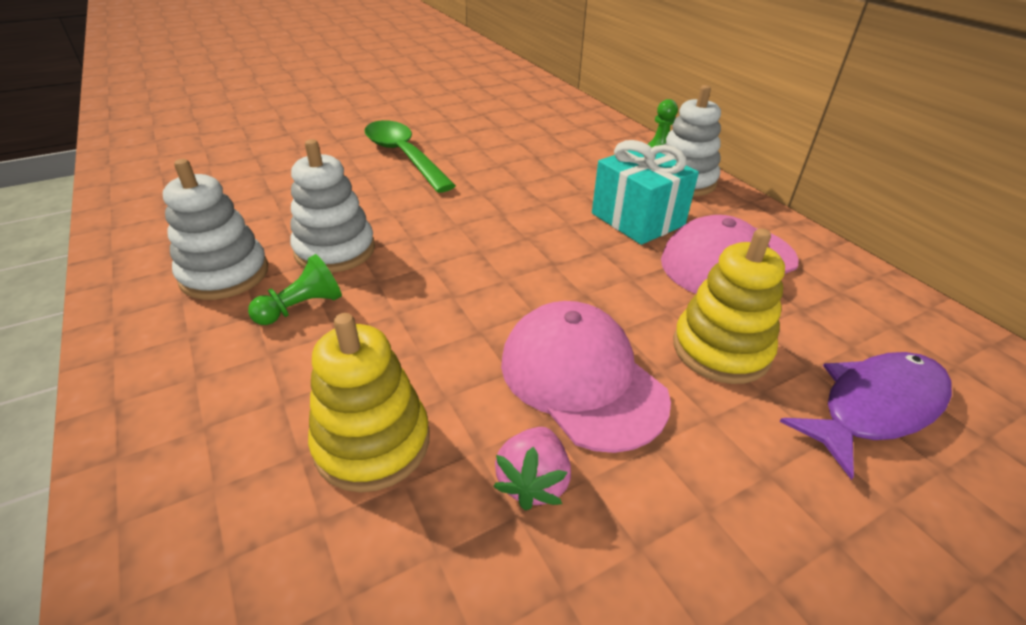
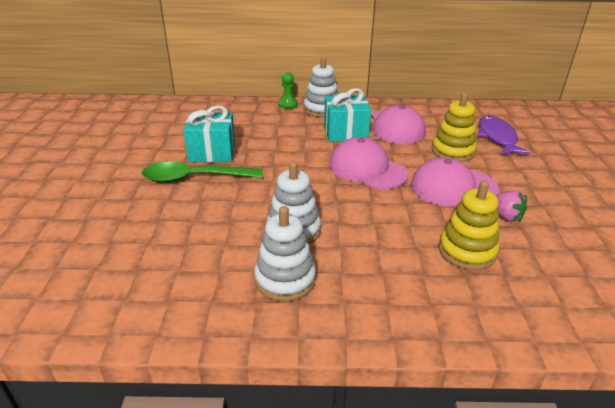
camera: 60 degrees left, 5 degrees down
green pawn [248,254,342,325] -> none
none -> turquoise gift [184,105,235,162]
none -> pink cap [329,137,408,190]

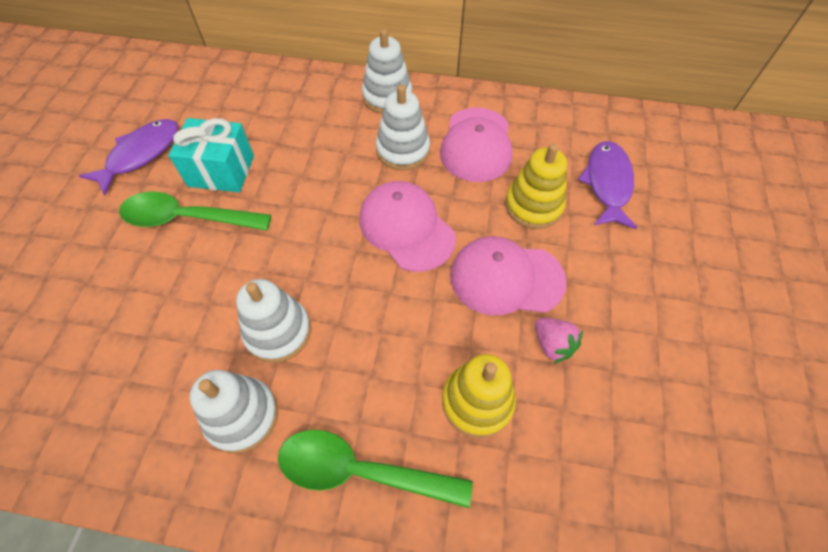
camera: 10 degrees right, 25 degrees up
green pawn [278,72,298,109] -> none
turquoise gift [324,88,371,142] -> white stacking toy [376,84,430,170]
none -> purple fish [79,119,178,195]
none -> green spoon [278,430,473,508]

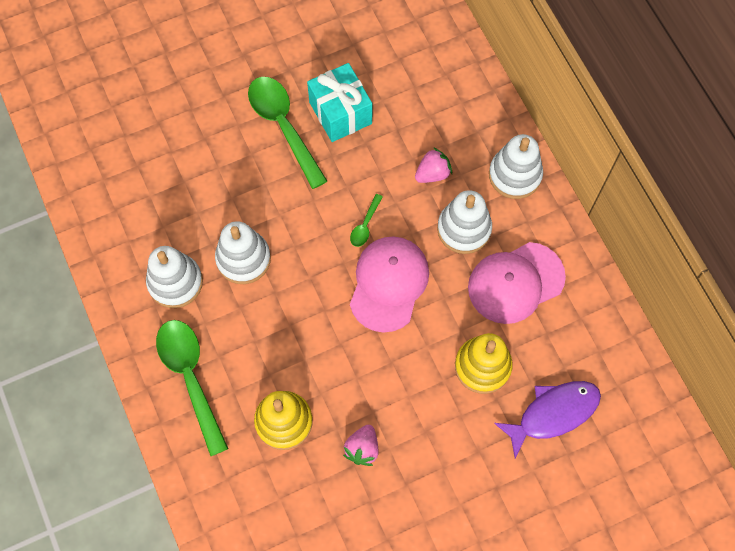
camera: 55 degrees right, 10 degrees up
purple fish [79,119,178,195] -> none
pink cap [450,236,567,316] -> none
none -> green spoon [350,194,383,247]
none -> pink strawberry [415,147,452,183]

